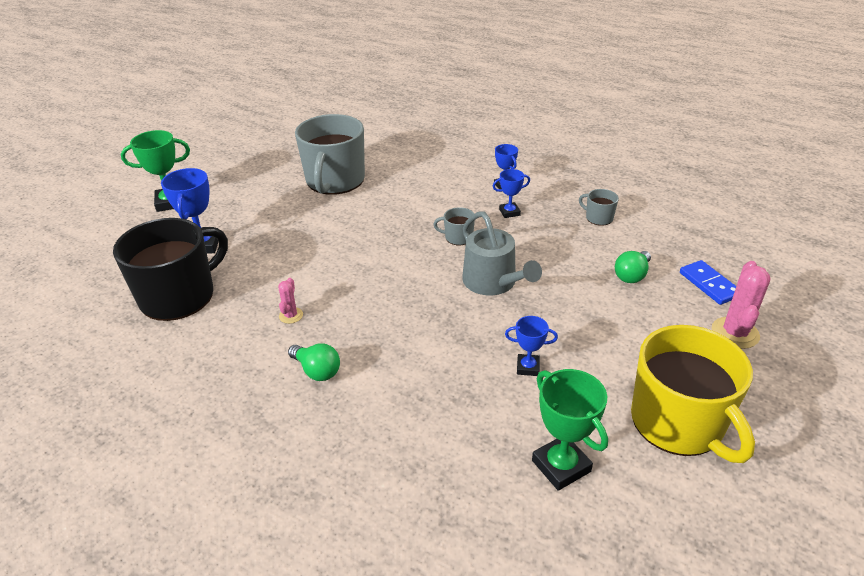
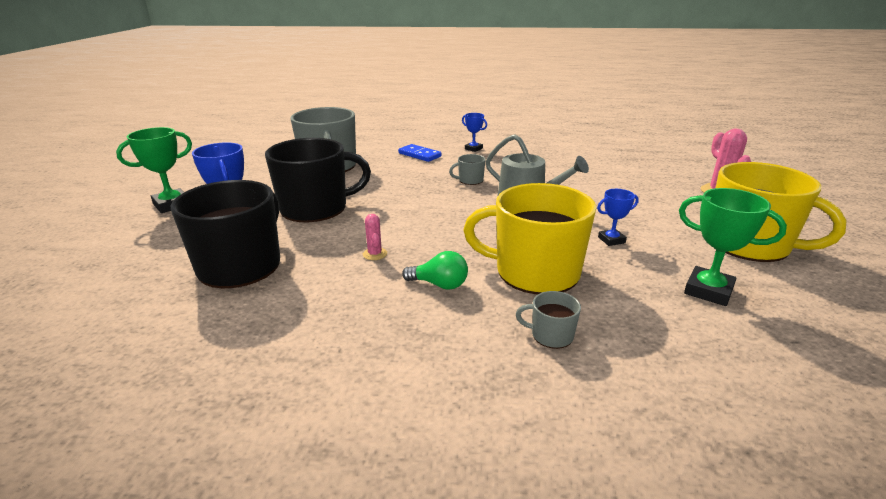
camera: 25 degrees left, 10 degrees down
blue trophy [493,169,530,218] -> none
grey mug [579,189,619,226] -> grey mug moved to [516,291,581,349]
green light bulb [615,251,651,283] -> none
blue domino [680,260,736,305] -> blue domino moved to [398,144,441,162]
none -> black mug [265,138,371,222]
none -> yellow mug [463,183,596,294]

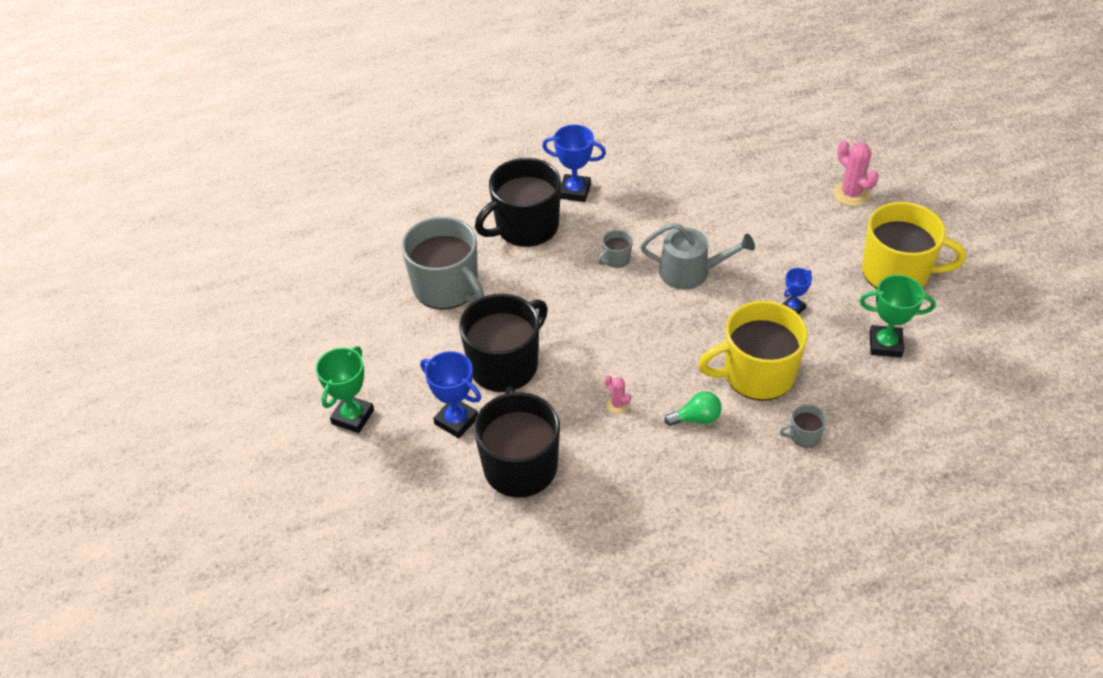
camera: 25 degrees left, 20 degrees up
blue domino [398,144,441,162] -> black mug [475,158,561,247]
blue trophy [462,113,487,152] -> blue trophy [542,124,606,202], size x1.69

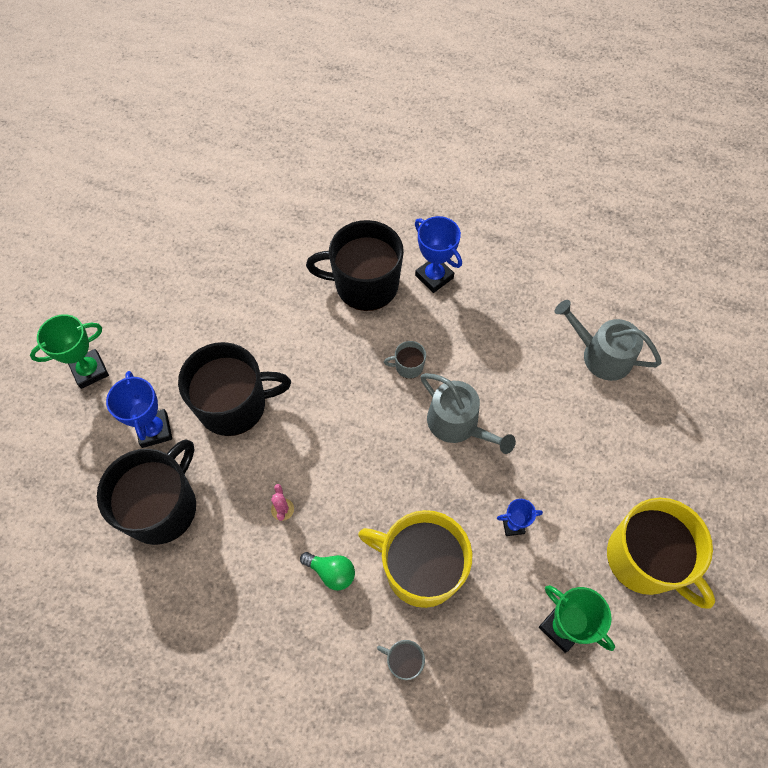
camera: 35 degrees right, 15 degrees up
grey mug [401,217,484,310] -> none
pink cactus [833,140,879,206] -> none
none -> grey watering can [554,300,662,381]

